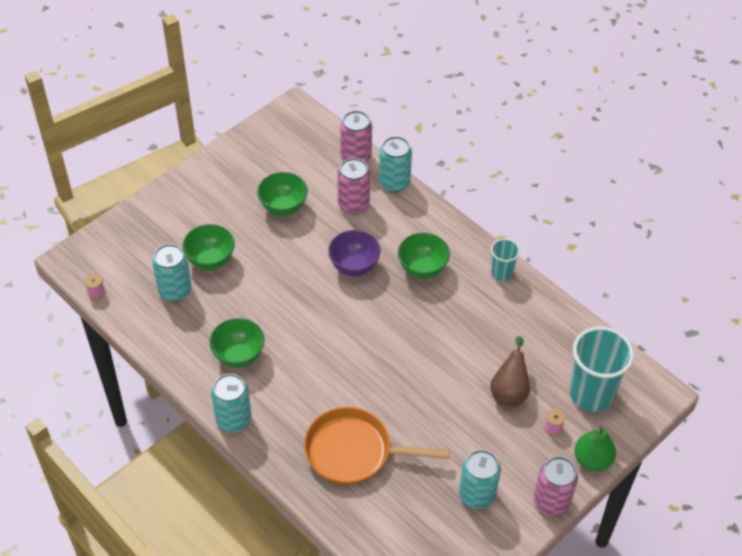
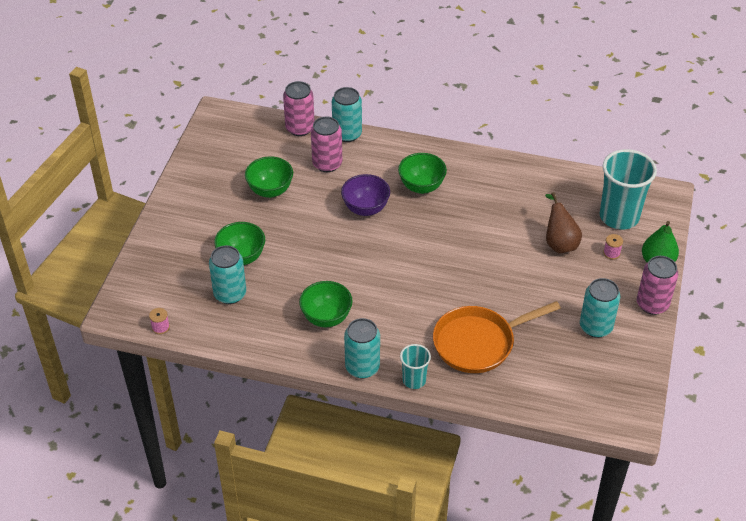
camera: 30 degrees left, 5 degrees down
turquoise cup [491,238,520,281] -> turquoise cup moved to [400,344,431,389]

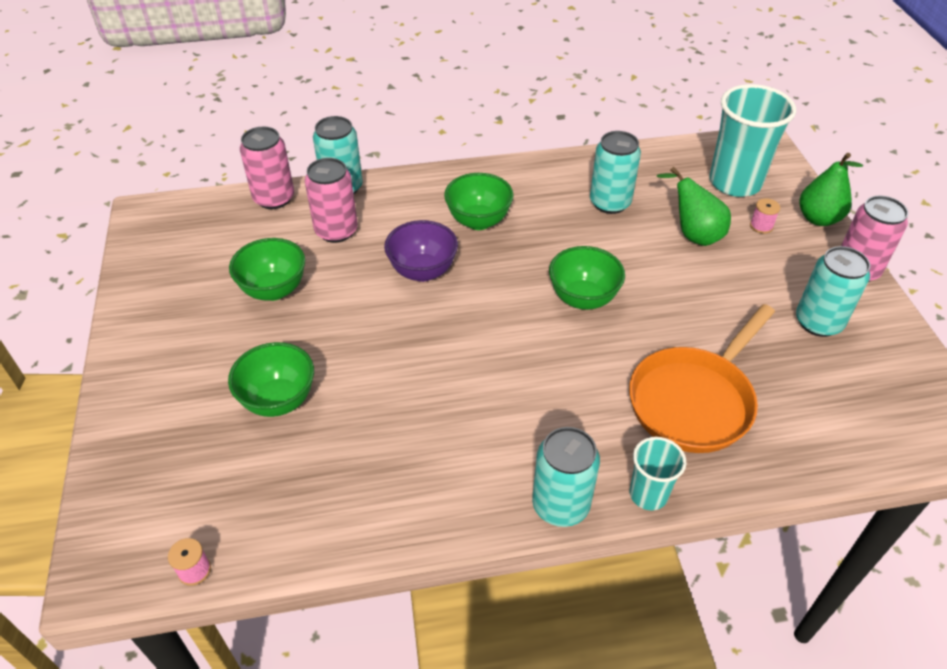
camera: 25 degrees left, 0 degrees up
turquoise can [209,245,246,304] -> turquoise can moved to [590,131,641,214]
green bowl [299,281,353,327] -> green bowl moved to [549,246,625,310]
brown pear [545,192,582,254] -> green pear [657,167,731,246]

